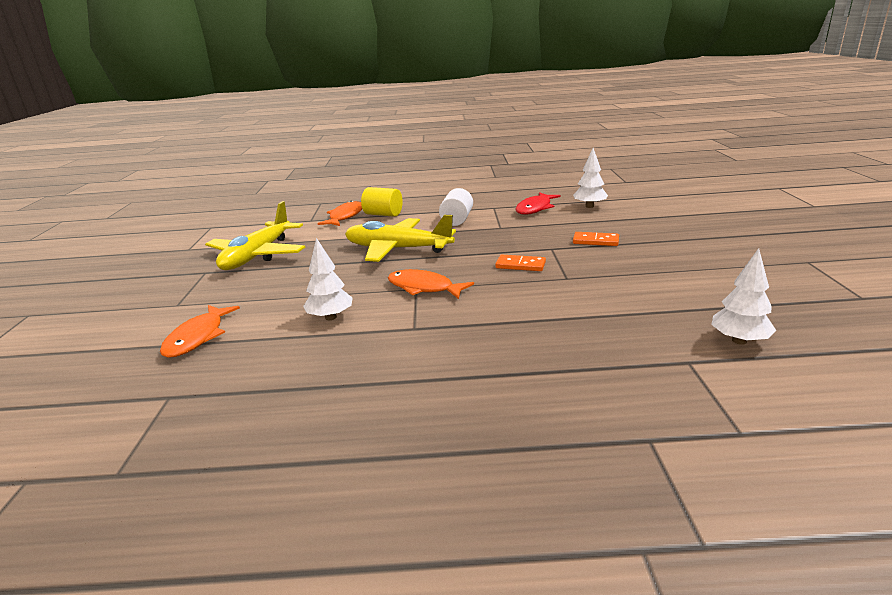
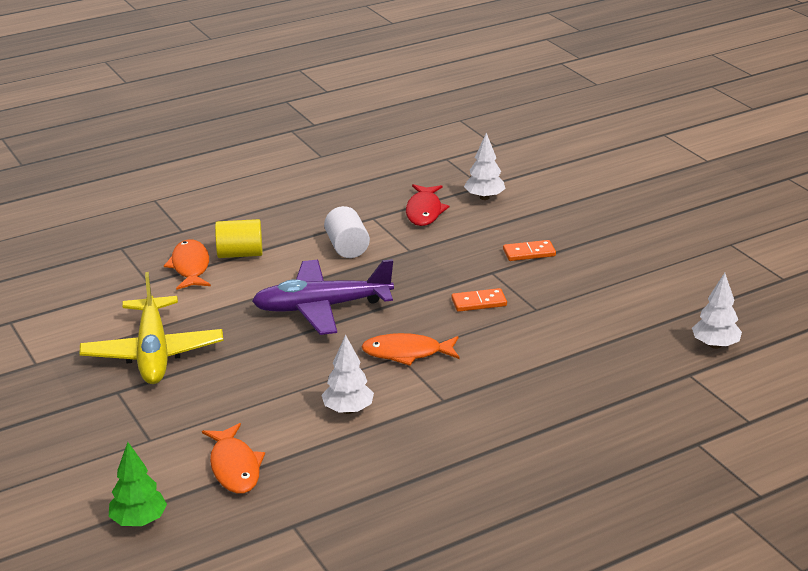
camera: 30 degrees left, 5 degrees up
yellow plane [345,215,456,262] -> purple plane [252,259,394,335]
none -> green tree [109,442,167,526]

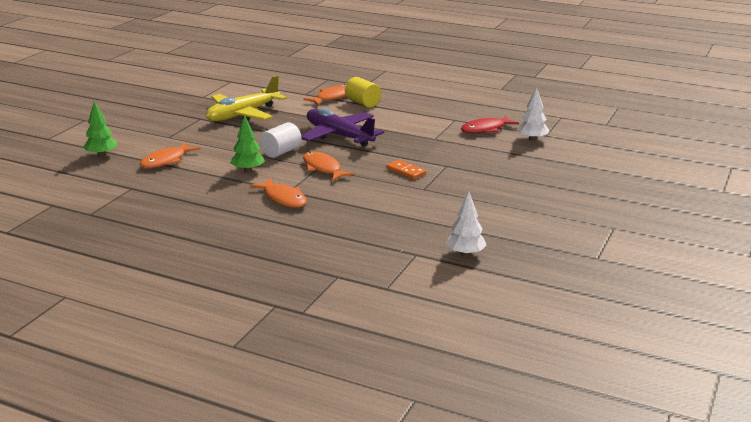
camera: 55 degrees right, 5 degrees down
white tree [322,335,374,414] -> green tree [230,115,265,173]
white cylinder [324,206,370,258] -> white cylinder moved to [260,122,302,158]
orange domino [503,240,556,261] -> none
none -> orange fish [250,178,307,208]

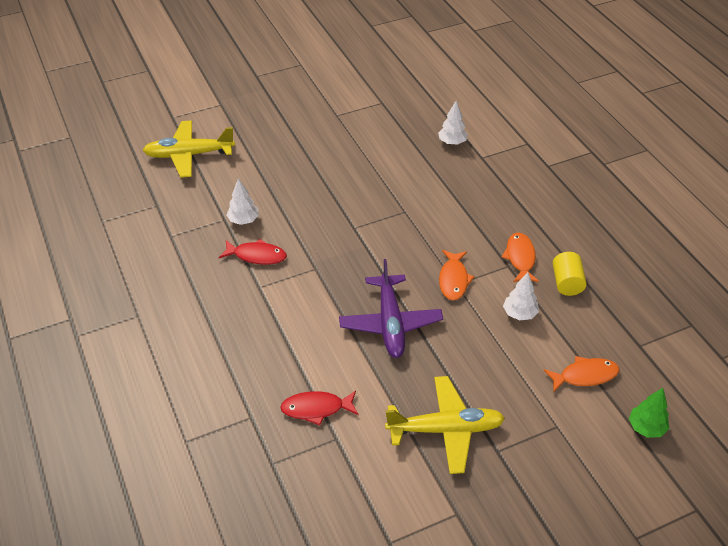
camera: 140 degrees left, 20 degrees up
green tree [230,115,265,173] -> white tree [503,272,539,321]
white cylinder [260,122,302,158] -> none
orange fish [304,84,346,105] -> red fish [280,391,358,425]
yellow cylinder [345,77,381,108] -> yellow cylinder moved to [553,252,587,296]
orange domino [386,160,426,180] -> none
none -> yellow plane [143,120,235,178]

